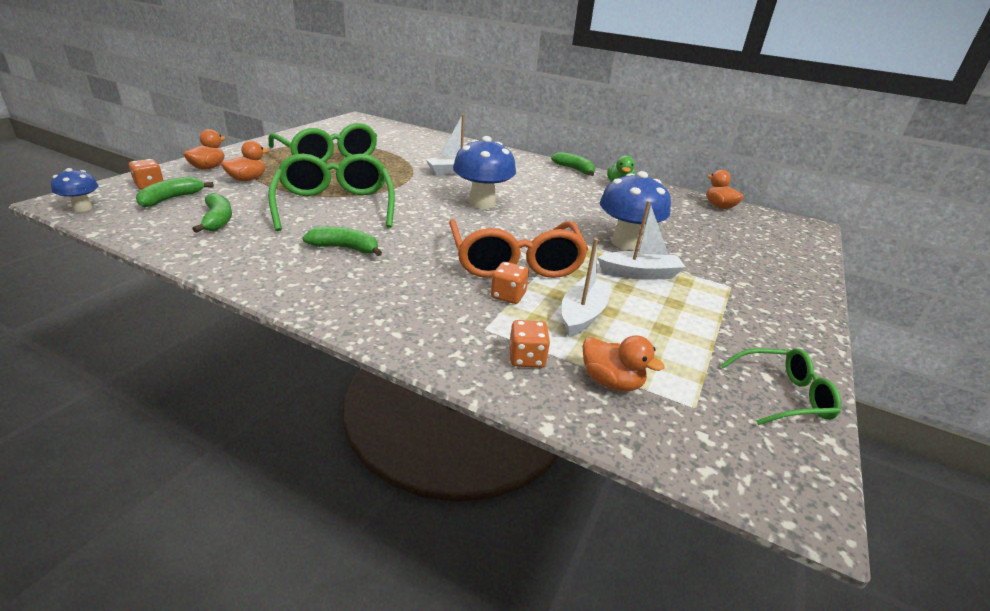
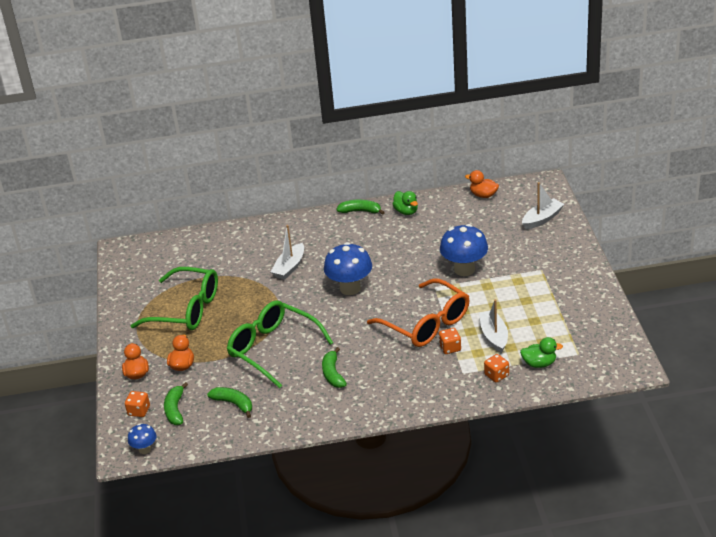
camera: 30 degrees left, 5 degrees up
green banana [303,227,382,256] -> green banana turned 75 degrees counterclockwise [322,347,347,388]
orange duck [582,335,664,392] -> green duck [520,337,563,368]
white boat [597,201,686,280] -> white boat moved to [522,182,564,229]
green glasses [721,348,841,425] -> none

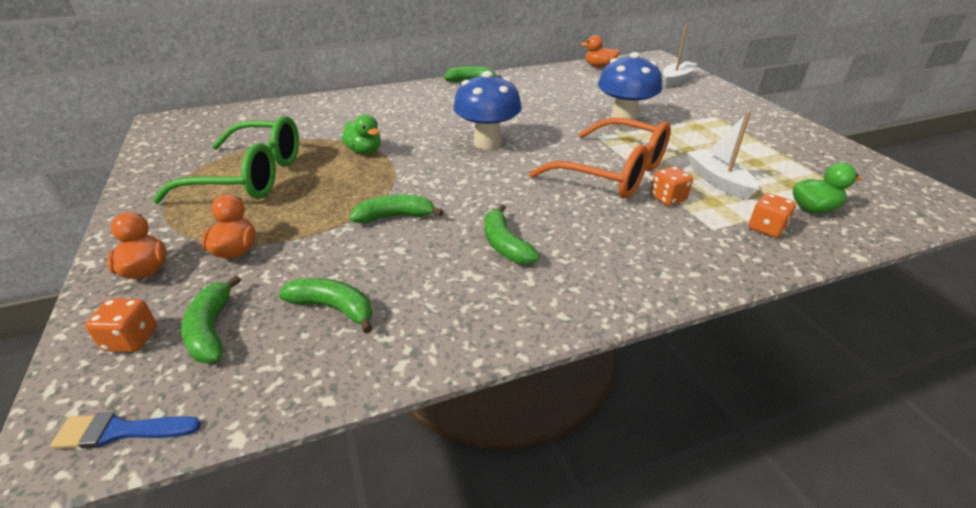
camera: 15 degrees left, 0 degrees up
blue mushroom [128,423,157,454] -> blue brush [50,412,201,449]
green glasses [227,300,333,388] -> green banana [350,194,443,223]
white boat [271,225,304,280] -> none
green duck [392,191,418,215] -> green duck moved to [342,114,381,154]

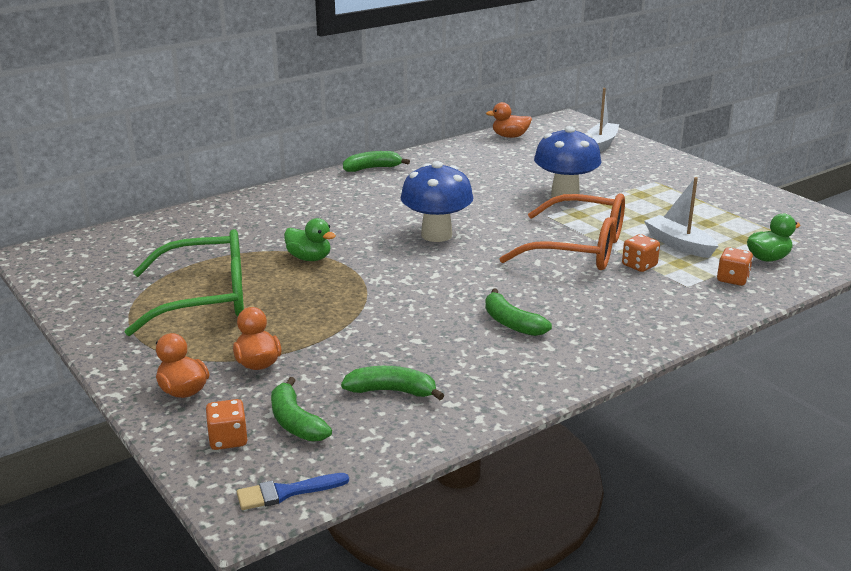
camera: 15 degrees left, 10 degrees down
green banana [350,194,443,223] -> none

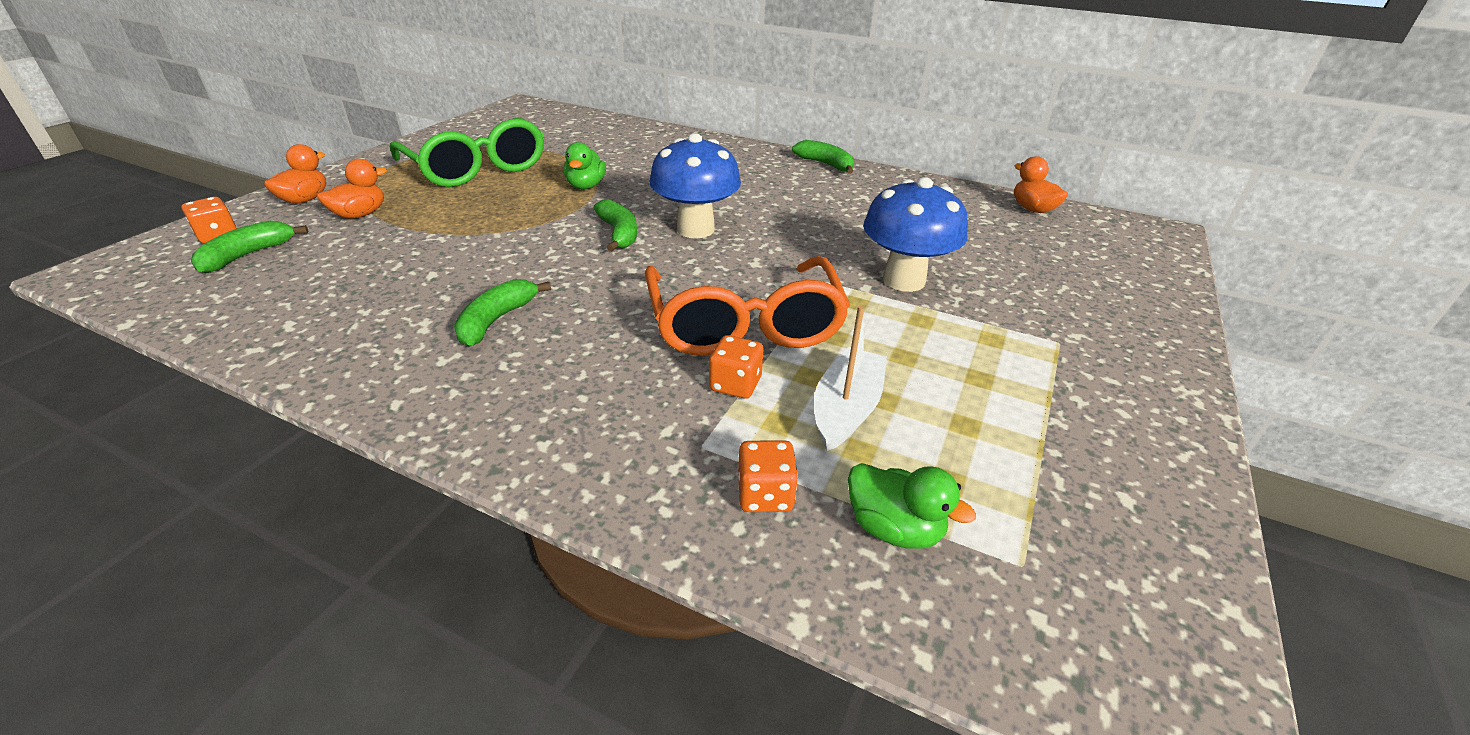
camera: 60 degrees right, 10 degrees up
blue brush [237,473,349,510] -> none
green banana [341,366,444,400] -> green banana moved to [594,199,637,252]
white boat [587,88,619,152] -> none

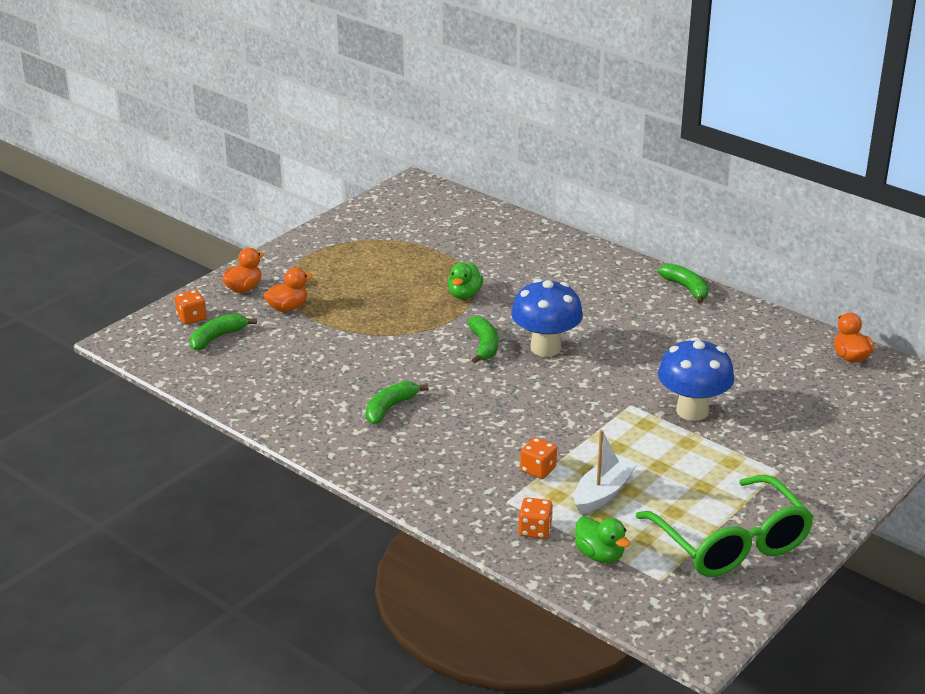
camera: 15 degrees right, 5 degrees down
green glasses [390,117,544,187] -> green glasses moved to [636,475,814,577]
orange glasses [645,256,850,355] -> none

